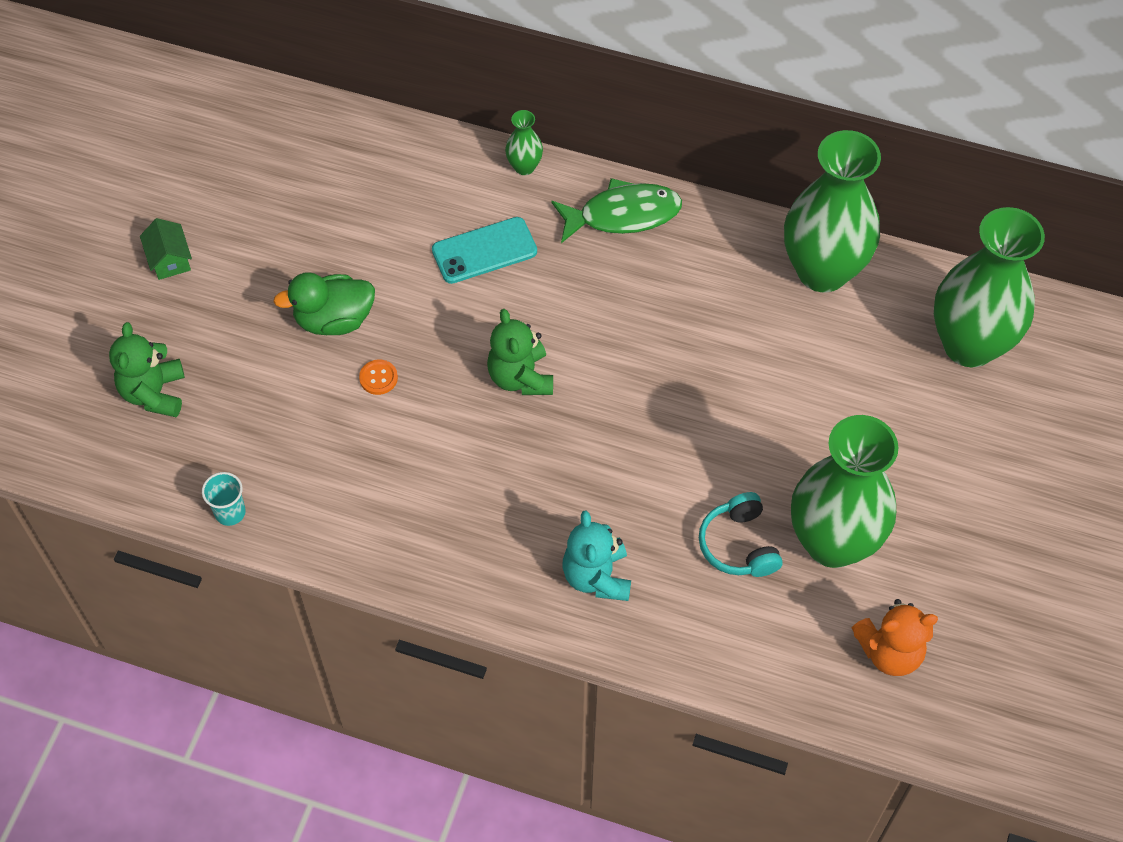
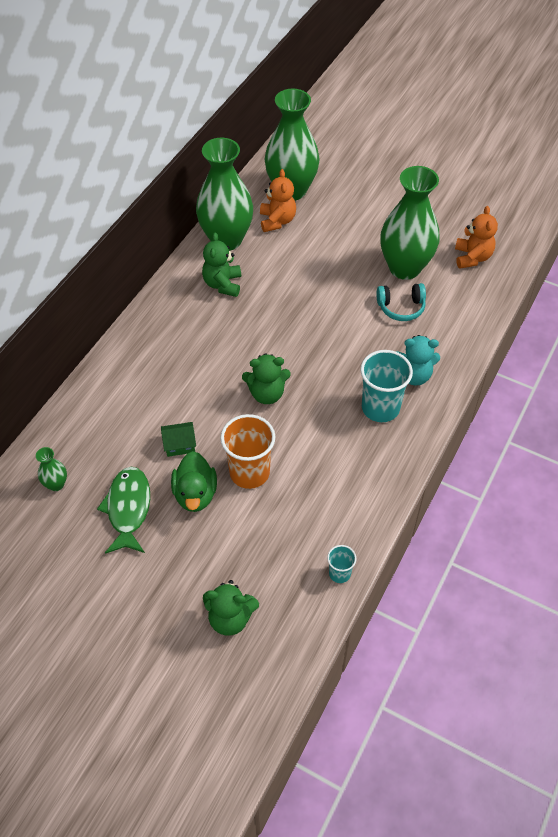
camera: 80 degrees left, 5 degrees down
green house [140,218,192,280] -> green house moved to [161,422,196,457]
orange button [359,360,398,395] -> orange cup [220,414,275,489]
turquoise phone [432,217,537,284] -> none
green vase [505,110,543,175] -> green vase moved to [36,447,67,491]
green fish [551,178,682,243] -> green fish moved to [97,467,150,554]
none -> green teddy bear [202,232,241,297]
none -> orange teddy bear [260,169,296,232]
none -> turquoise cup [360,350,413,422]

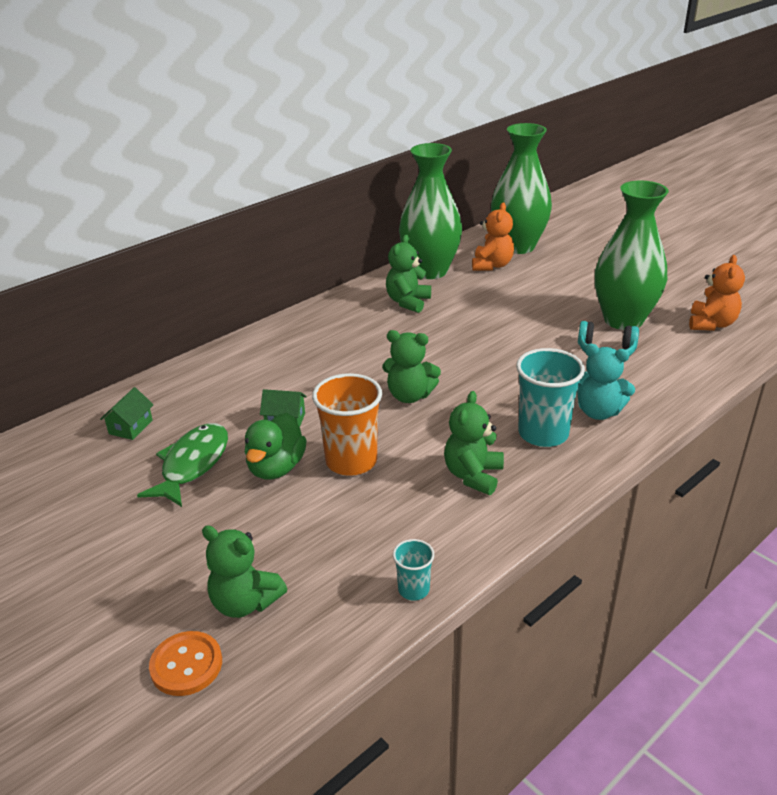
camera: 20 degrees right, 20 degrees down
green vase [36,447,67,491] -> green house [100,387,154,440]
none -> orange button [149,631,222,696]
none -> green teddy bear [444,391,504,495]

